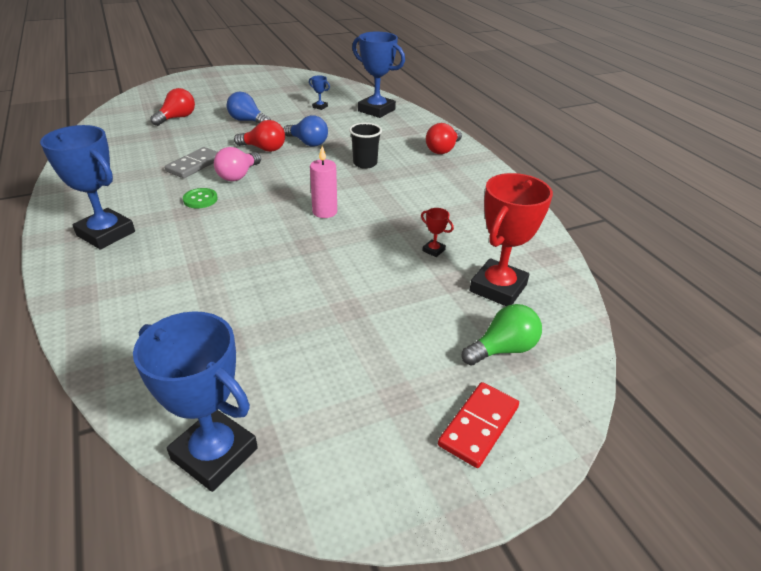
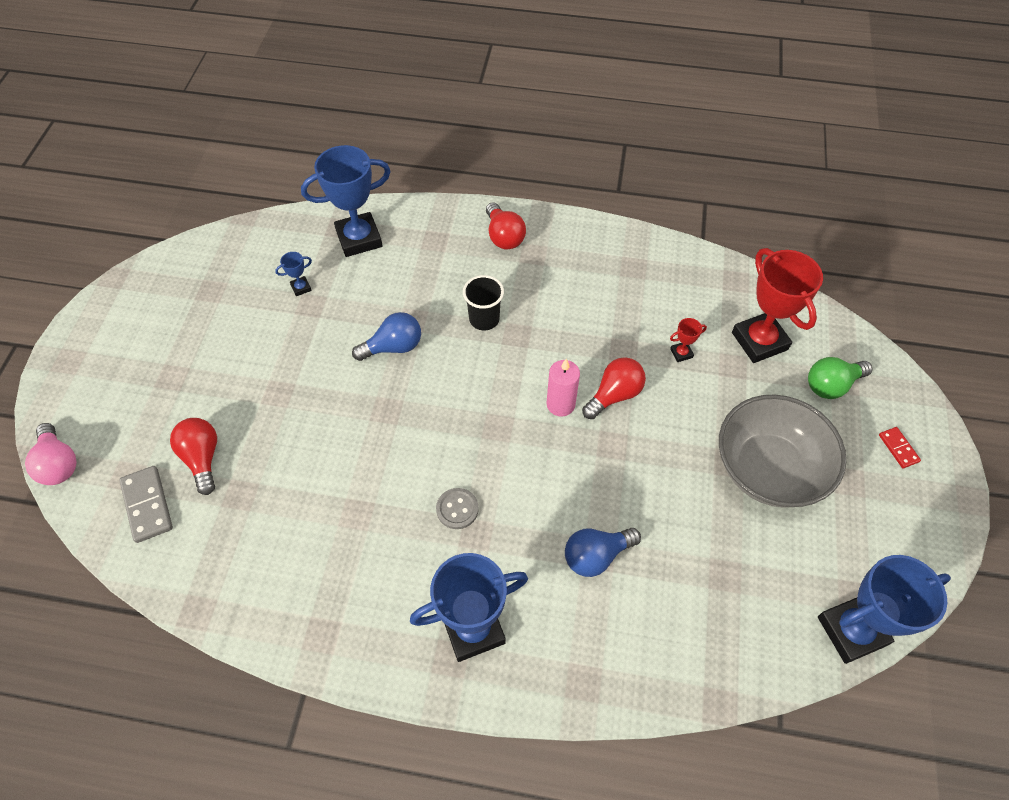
camera: 55 degrees left, 20 degrees up
grey domino [165,147,218,178] -> grey domino moved to [119,466,173,543]
green button [183,188,218,208] -> grey button [436,488,479,529]
pink light bulb [214,147,261,181] -> pink light bulb moved to [25,423,77,485]
blue light bulb [227,92,271,124] -> blue light bulb moved to [565,528,641,577]
red light bulb [234,120,285,152] -> red light bulb moved to [582,357,646,419]
red domino [438,382,519,468] -> red domino [879,427,921,468], size x0.58
green light bulb [462,304,542,366] -> green light bulb turned 120 degrees counterclockwise [808,357,872,399]
none -> grey bowl [719,395,846,508]

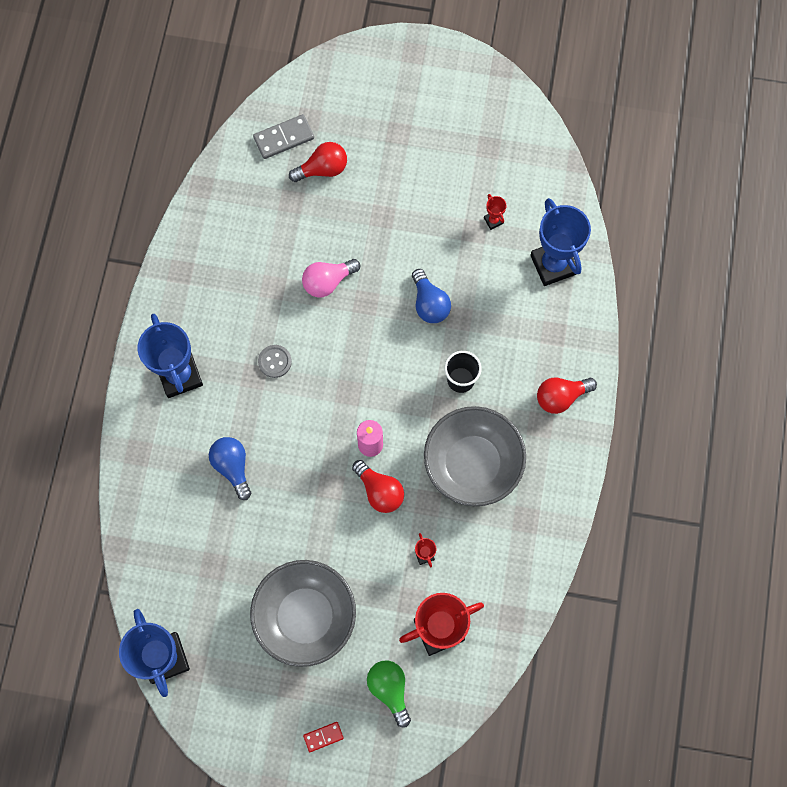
camera: 90 degrees right, 15 degrees up
pink light bulb [25,423,77,485] -> pink light bulb moved to [302,259,360,298]
blue trophy [275,252,312,296] -> red trophy [484,194,507,230]
none -> grey bowl [424,406,526,506]

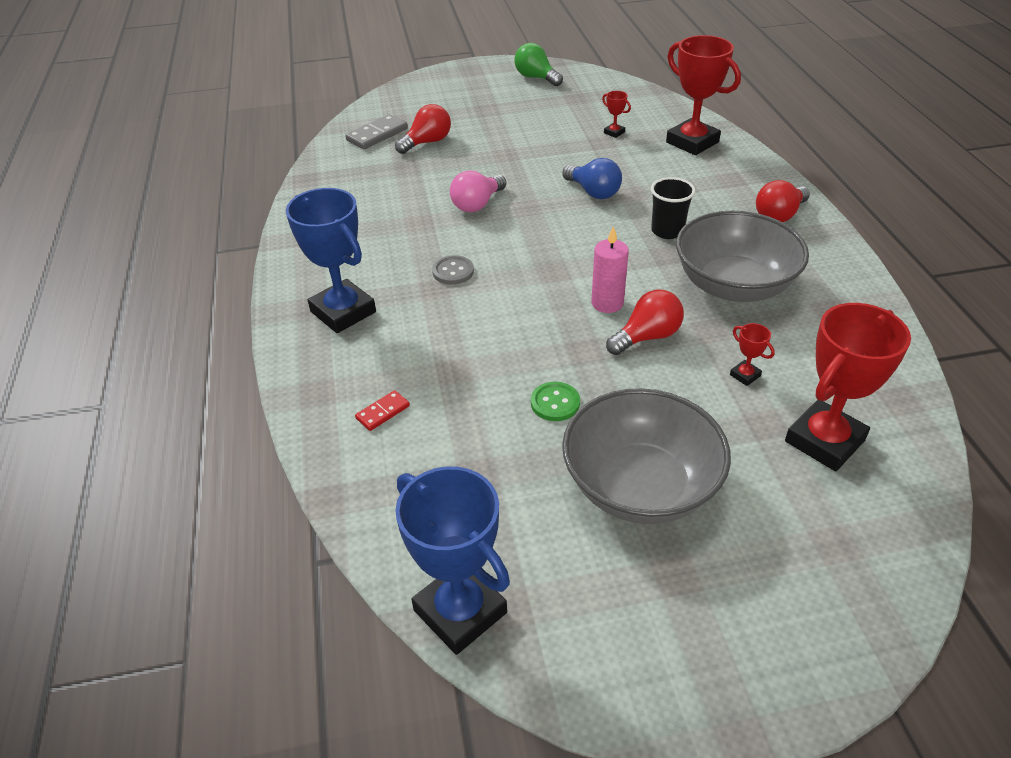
camera: 20 degrees left, 30 degrees down
blue light bulb [209,437,251,500] -> none
red domino [303,722,344,752] -> red domino moved to [355,390,410,431]
red light bulb [352,460,404,513] -> red light bulb turned 60 degrees counterclockwise [606,290,684,355]
green light bulb [367,660,411,728] -> green light bulb moved to [514,43,563,86]
blue trophy [530,198,591,286] -> red trophy [666,35,741,155]
none -> green button [531,382,580,421]

